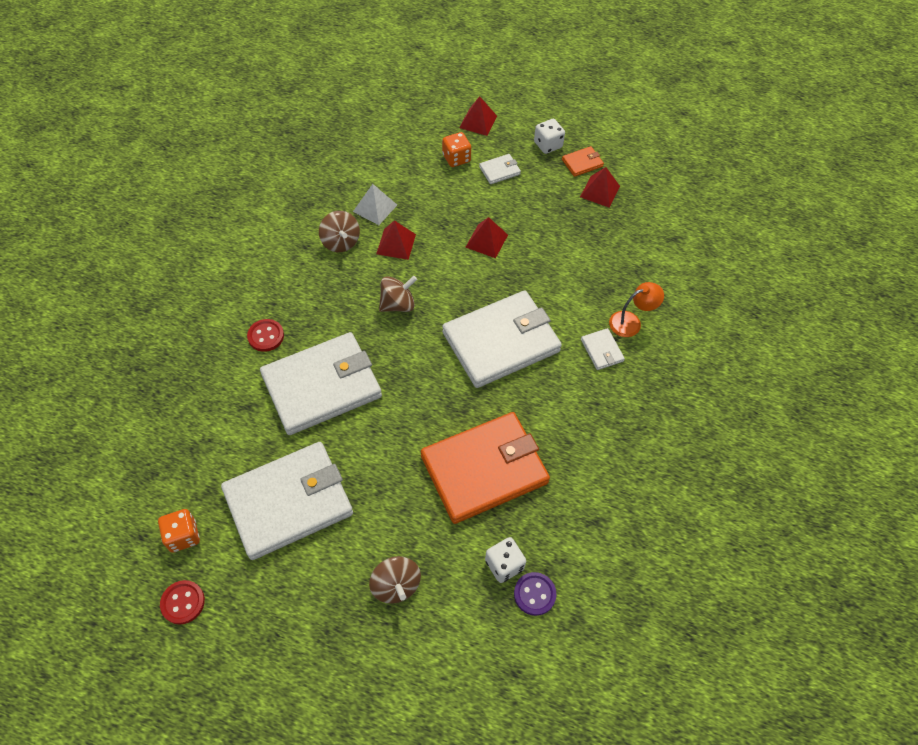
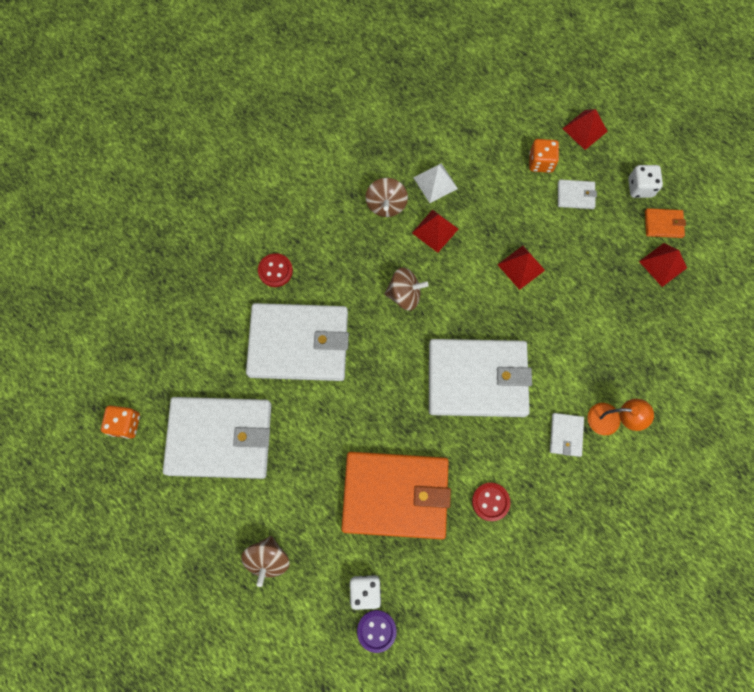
camera: 30 degrees right, 15 degrees up
red button [160,580,205,625] -> red button moved to [472,483,510,521]

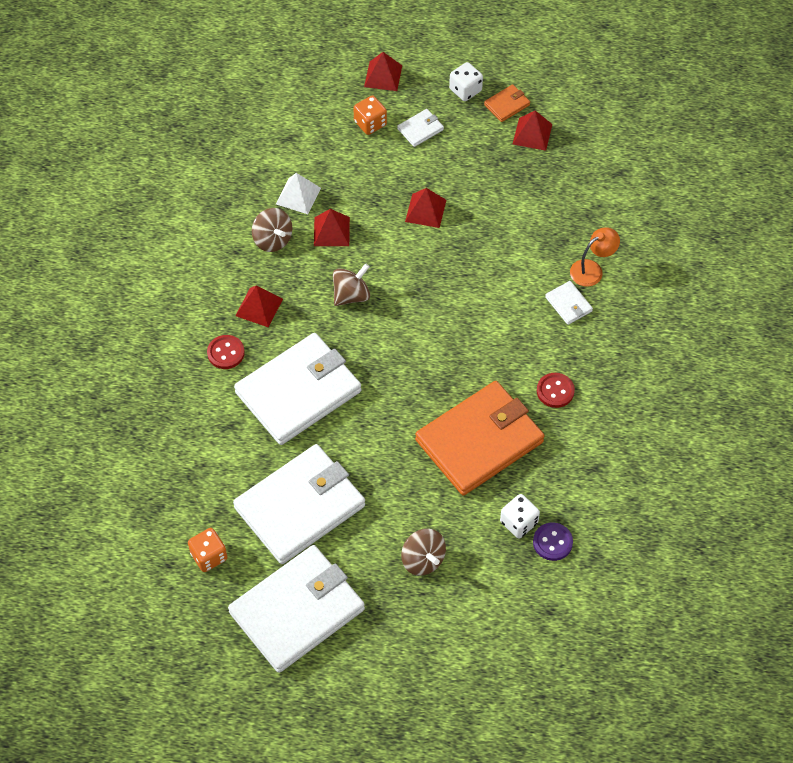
camera: 40 degrees left, 15 degrees down
white wallet [429,339,532,417] -> white wallet moved to [228,545,365,673]
none -> red pyramid [235,286,283,327]

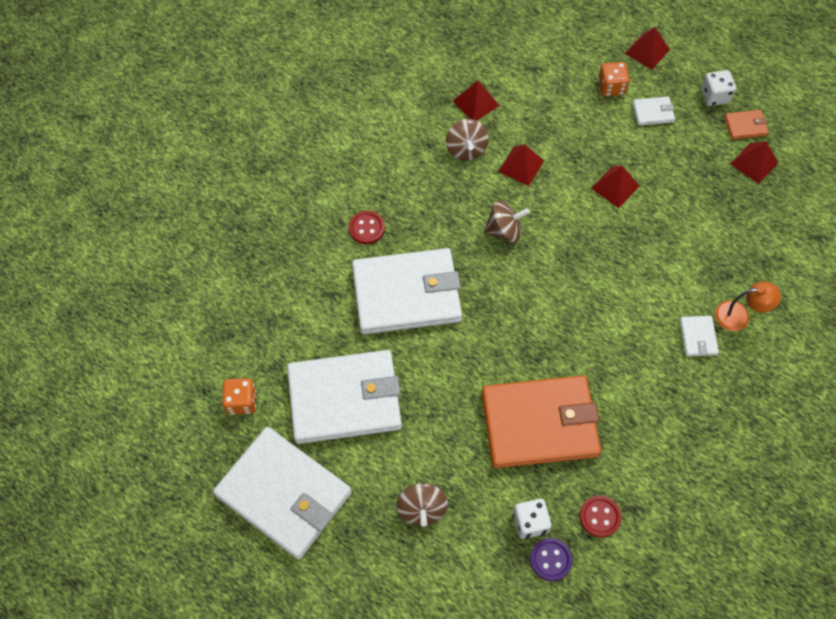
camera: 30 degrees right, 5 degrees up
white wallet [228,545,365,673] -> white wallet turned 45 degrees clockwise [213,427,352,559]
red pyramid [235,286,283,327] -> red pyramid moved to [453,80,499,120]
white pyramid [276,173,321,214] -> none
red button [537,373,575,408] -> red button moved to [579,496,621,538]

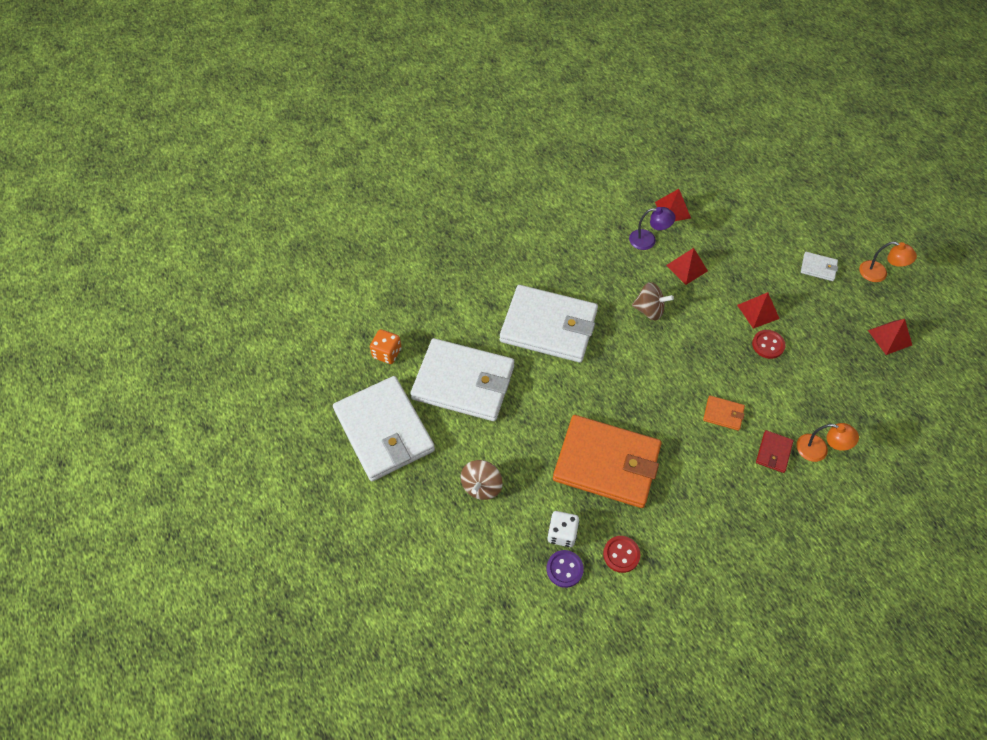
camera: 25 degrees right, 5 degrees down
red button [349,211,385,244] -> red button moved to [752,330,786,359]
brown spinning top [446,119,489,161] -> purple lamp [629,207,675,250]
orange dice [598,62,630,97] -> none
red pyramid [625,27,670,70] -> none
white wallet [680,316,719,357] -> red wallet [756,430,793,473]
white dice [701,70,736,106] -> orange lamp [859,242,917,282]
orange wallet [724,110,769,140] -> orange wallet moved to [703,395,745,431]

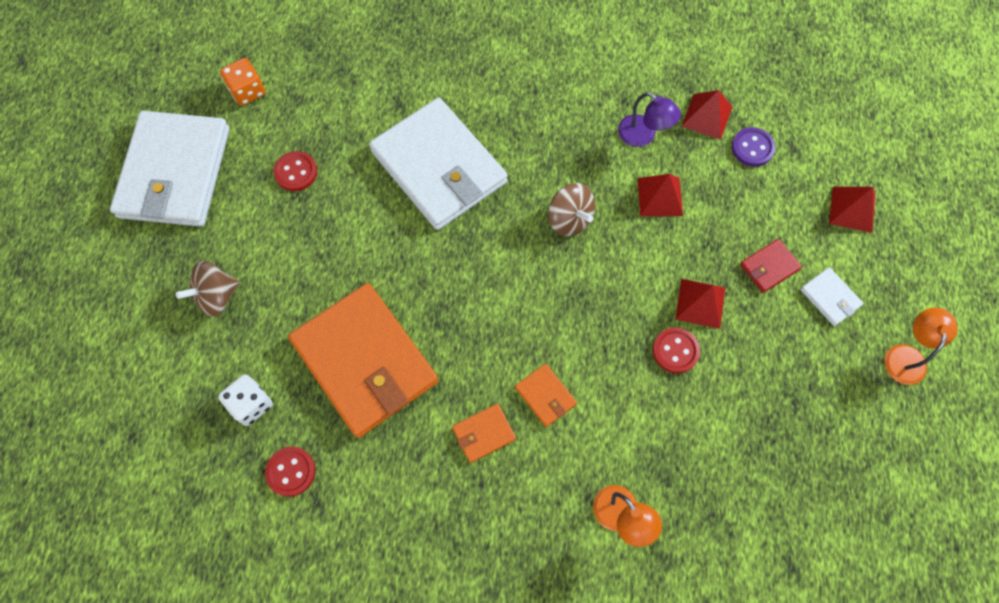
camera: 35 degrees right, 10 degrees up
white wallet [410,338,515,421] -> red button [273,151,317,191]
purple button [547,550,584,588] -> purple button moved to [732,127,775,167]
red wallet [756,430,793,473] -> red wallet moved to [740,239,802,293]
orange lamp [859,242,917,282] -> orange lamp turned 135 degrees counterclockwise [884,308,957,385]
red pyramid [868,319,912,355] -> red pyramid moved to [829,187,876,233]
none -> orange wallet [452,404,516,463]

